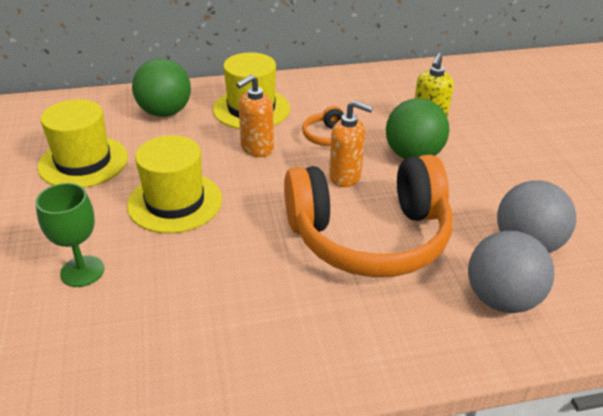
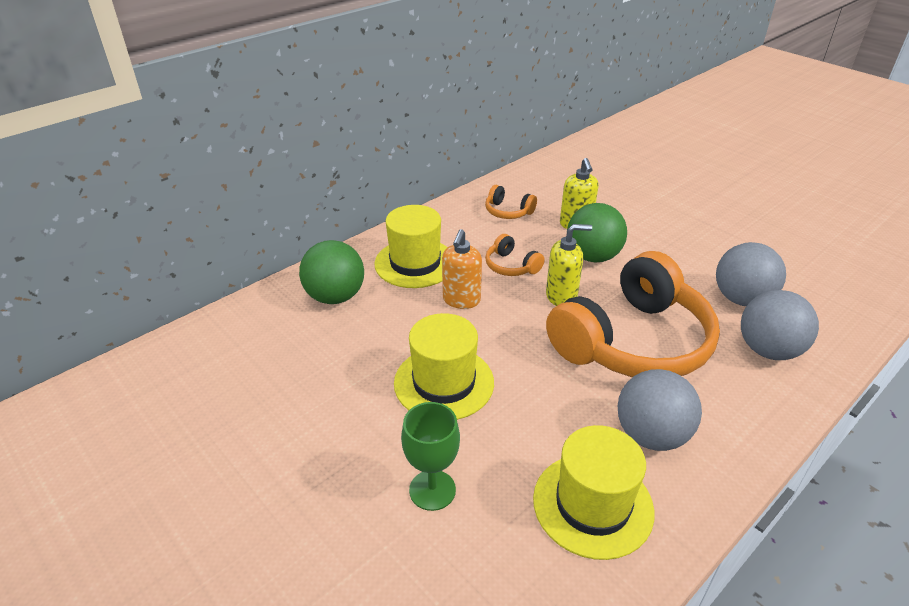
camera: 30 degrees left, 0 degrees up
yellow hat [37,99,128,188] -> yellow hat moved to [533,425,654,560]
orange soap dispenser [329,100,373,187] -> yellow soap dispenser [546,224,592,306]
none -> orange headphones [485,185,537,219]
none -> grey ball [618,369,702,451]

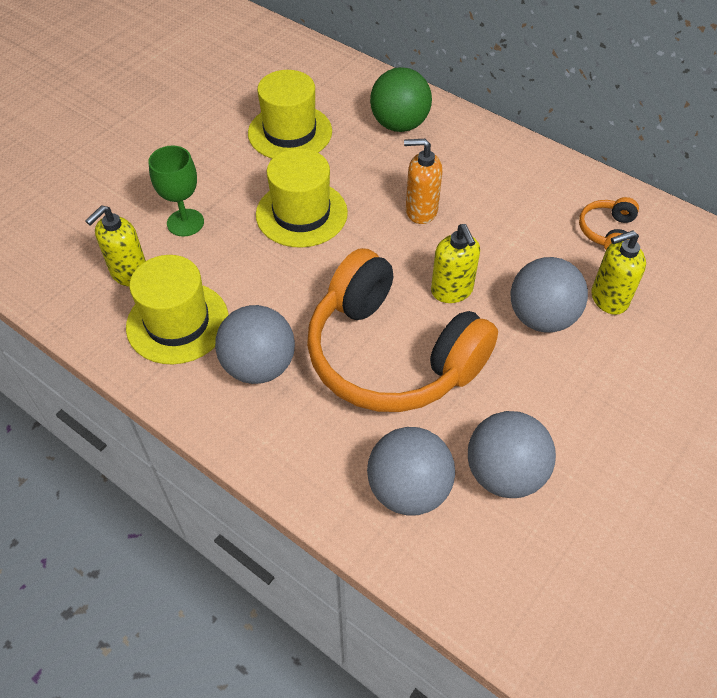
camera: 80 degrees right, 15 degrees up
yellow hat [374,205,448,288] -> yellow hat moved to [248,70,332,159]
orange headphones [485,234,545,276] -> none
green ball [567,203,627,263] -> grey ball [511,257,588,333]
none -> yellow soap dispenser [85,205,146,286]

